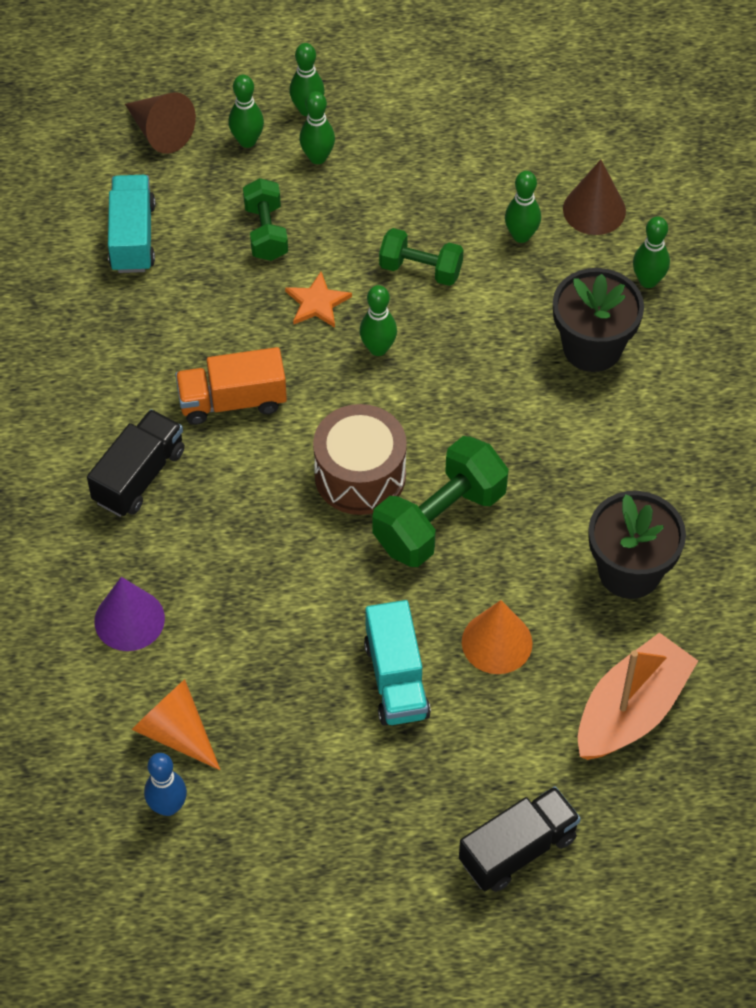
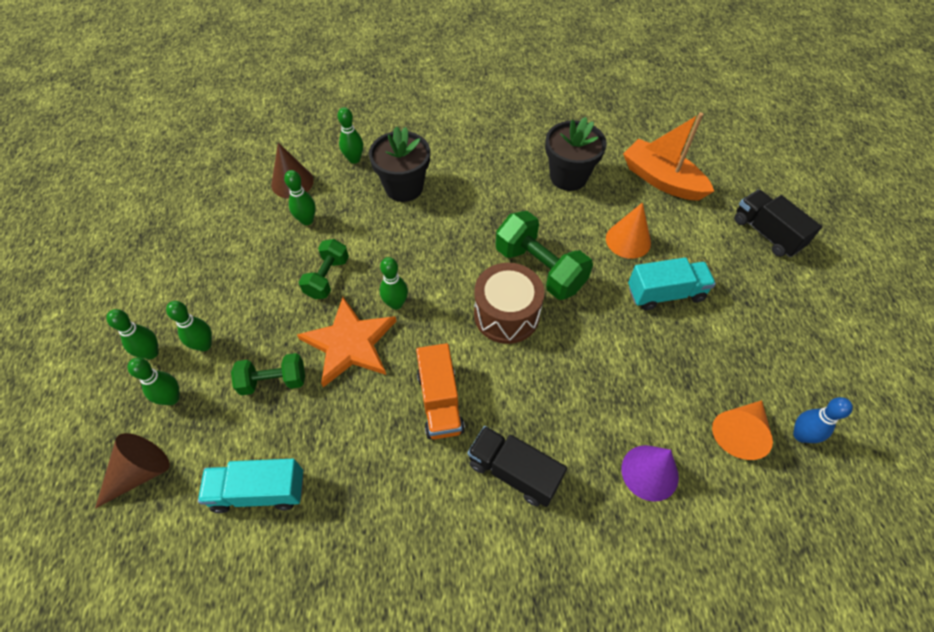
camera: 90 degrees left, 0 degrees up
orange star [285,272,352,328] -> orange star [297,297,396,387], size x1.89

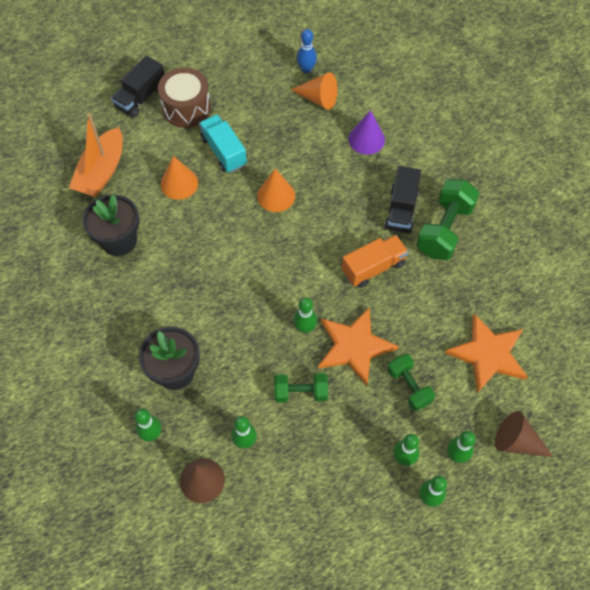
camera: 110 degrees left, 5 degrees up
turquoise truck [198,459,303,513] -> orange star [445,314,528,393]
brown drum [474,263,544,344] -> brown drum moved to [158,67,211,128]
green dumbbell [496,211,593,300] -> green dumbbell moved to [417,179,480,260]
none -> orange cone [257,169,295,212]

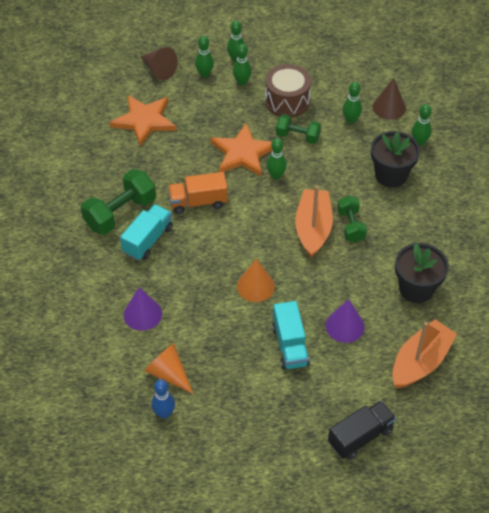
camera: 160 degrees left, 10 degrees down
brown drum [158,67,211,128] -> brown drum moved to [265,64,311,118]
orange cone [161,156,198,200] -> purple cone [326,299,365,343]
black truck [385,166,421,234] -> turquoise truck [120,204,173,260]
green dumbbell [387,354,435,411] -> green dumbbell moved to [337,195,367,242]
none -> orange boat [295,186,333,257]

